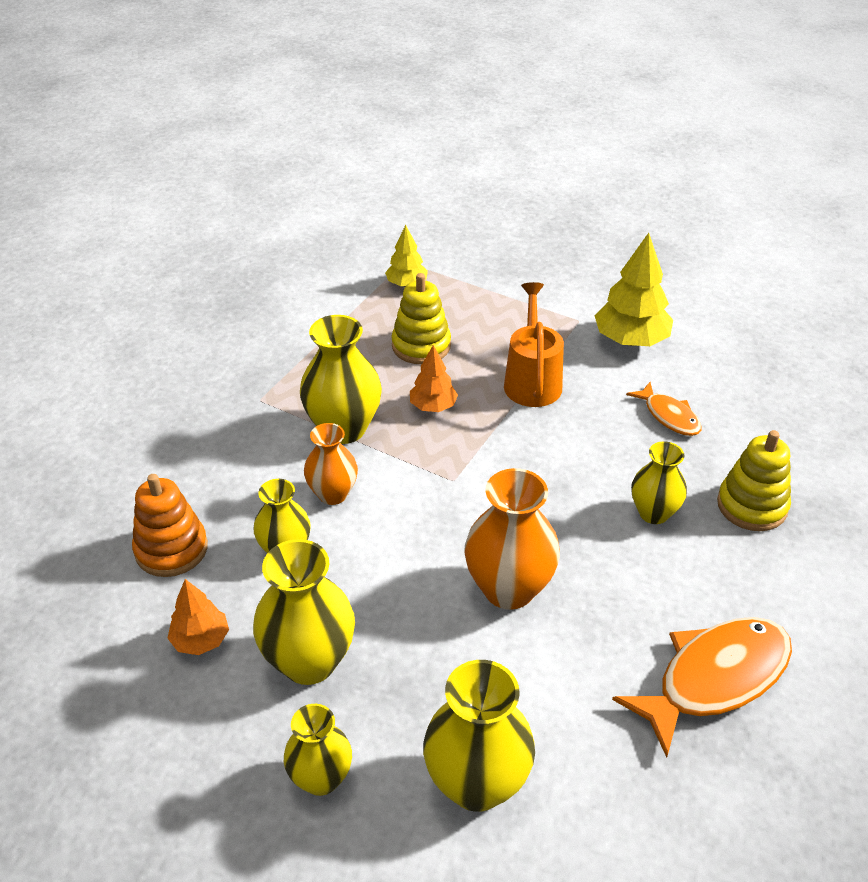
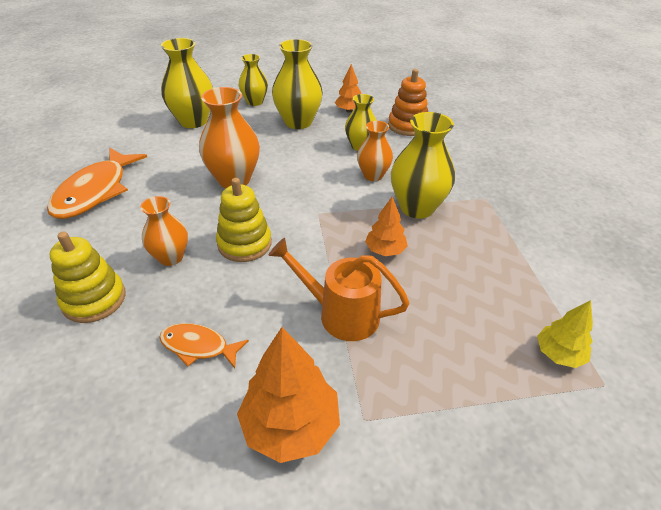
camera: 140 degrees right, 0 degrees up
yellow stacking toy [391,273,451,364] -> yellow stacking toy moved to [216,178,272,262]
orange watering can [504,282,564,407] -> orange watering can turned 150 degrees clockwise [268,238,410,341]
yellow tree [594,233,673,346] -> orange tree [237,327,340,463]
yellow vase [631,441,687,524] -> orange vase [140,196,188,266]

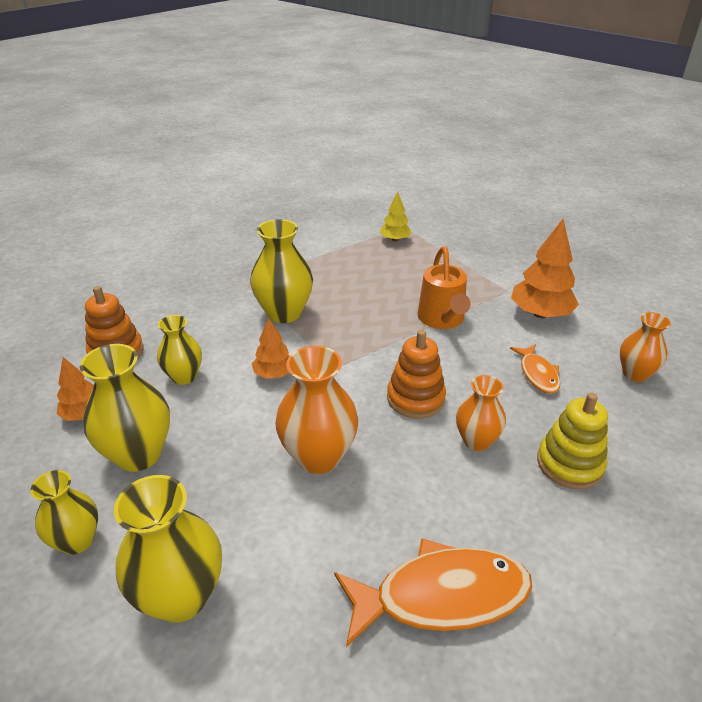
camera: 115 degrees left, 5 degrees down
yellow stacking toy [216,178,272,262] -> orange stacking toy [387,330,446,418]
orange vase [357,121,393,181] -> orange vase moved to [620,312,671,382]
orange tree [365,197,408,256] -> orange tree moved to [252,318,290,379]

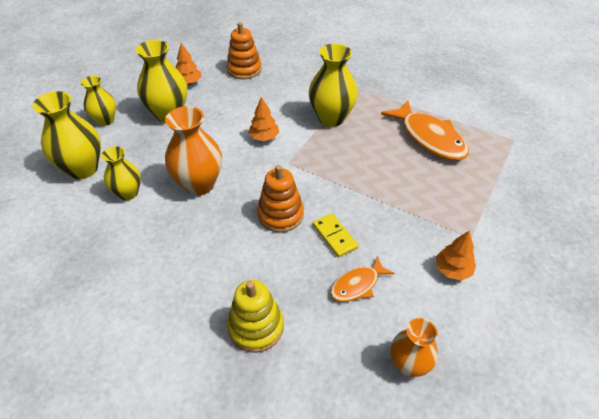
camera: 65 degrees right, 10 degrees up
yellow vase [157,315,202,385] -> yellow vase moved to [101,146,141,200]
orange fish [334,538,532,647] -> orange fish moved to [381,100,469,161]
yellow tree [380,192,412,242] -> none
orange watering can [418,246,471,329] -> none
orange vase [456,375,506,451] -> none
orange tree [511,219,579,318] -> orange tree [436,231,476,281], size x0.59
none -> yellow domino [313,213,358,257]

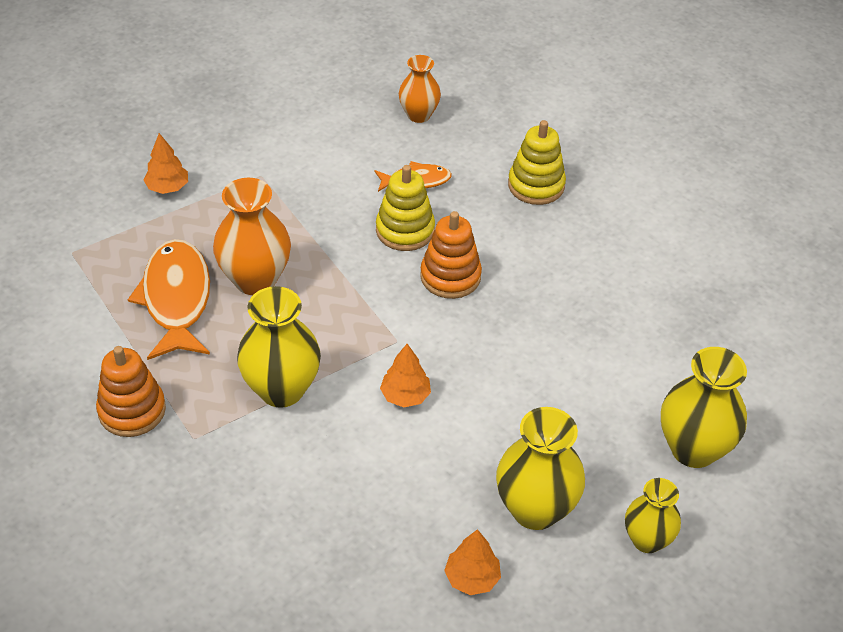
camera: 155 degrees left, 0 degrees up
yellow vase [101,146,141,200] -> none
orange vase [165,106,222,196] -> orange vase moved to [213,178,291,295]
orange stacking toy [227,22,262,79] -> orange stacking toy moved to [96,346,166,437]
yellow domino [313,213,358,257] -> yellow stacking toy [376,165,435,251]
orange tree [436,231,476,281] -> orange tree moved to [144,133,188,194]

